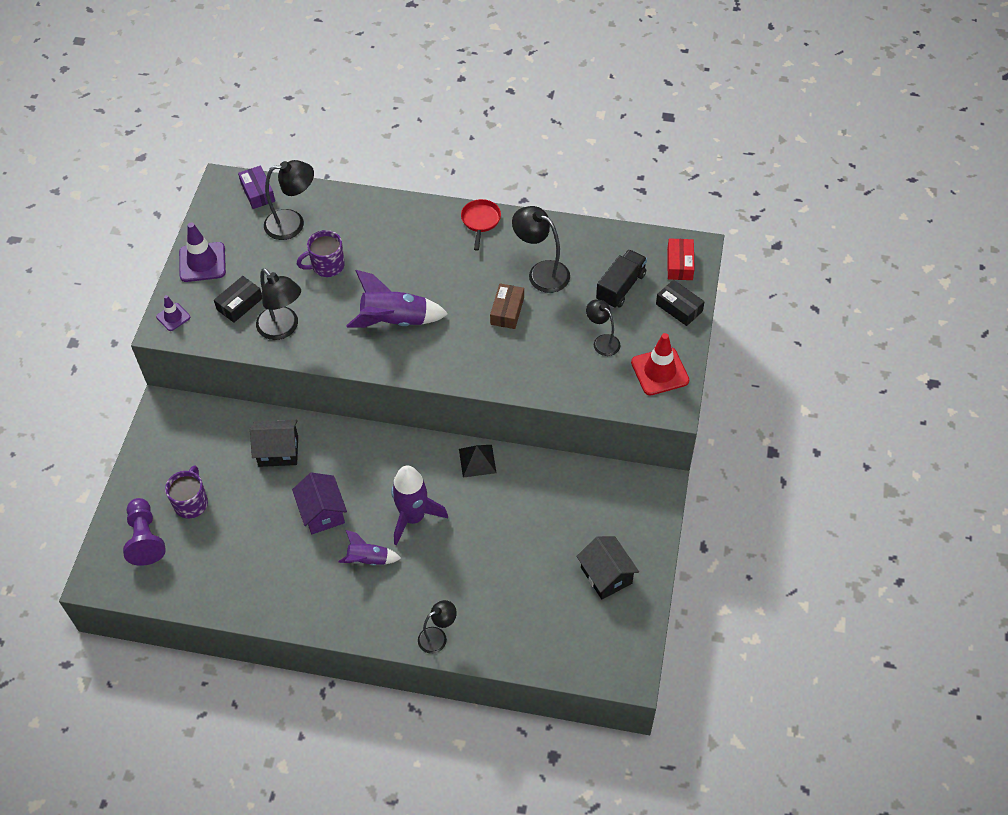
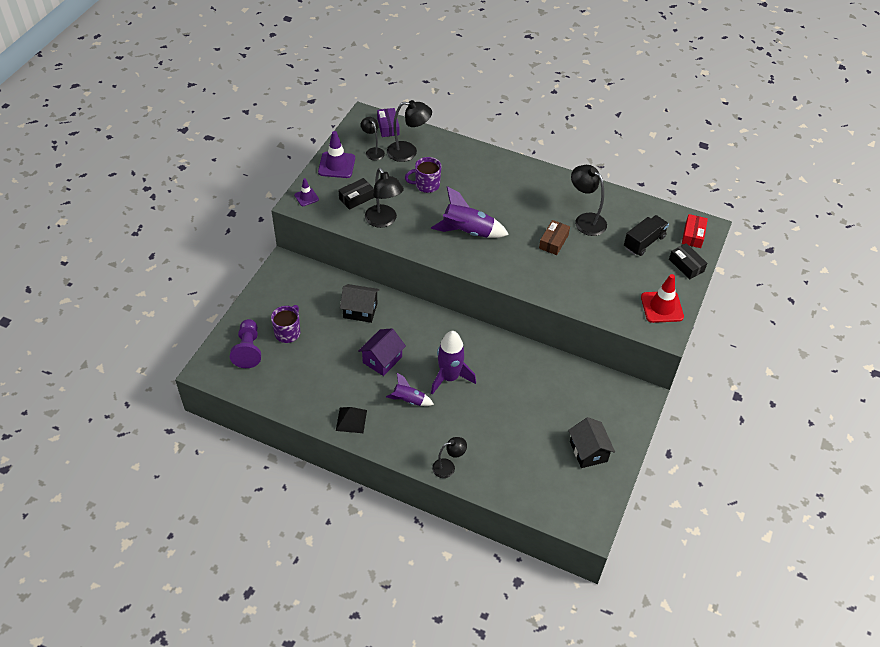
camera: 10 degrees right, 5 degrees down
purple house [292,473,347,534] -> purple house turned 45 degrees clockwise [358,328,406,376]
black pyramid [459,445,496,478] -> black pyramid moved to [336,407,367,433]
red pan [461,199,501,251] -> none
black lamp [586,299,621,356] -> black lamp moved to [361,117,385,161]

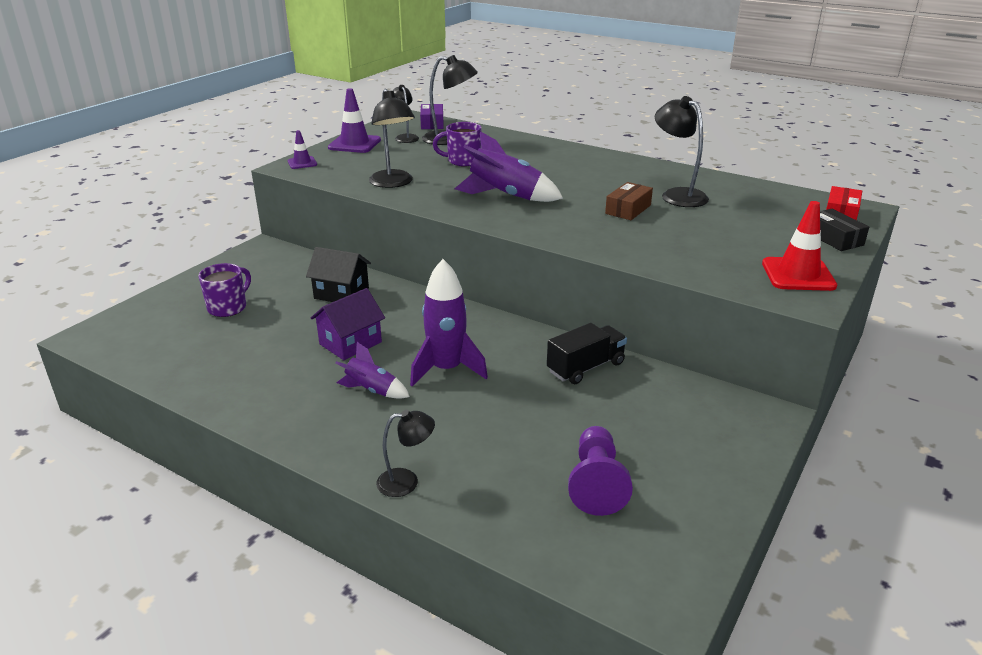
camera: 10 degrees right, 20 degrees down
purple pawn [230,319,261,368] -> purple pawn moved to [568,426,633,516]
black pyramid [336,407,367,433] -> none
black box [338,178,374,210] -> none
black house [568,417,615,468] -> none
black truck [624,215,669,256] -> black truck moved to [547,323,627,384]

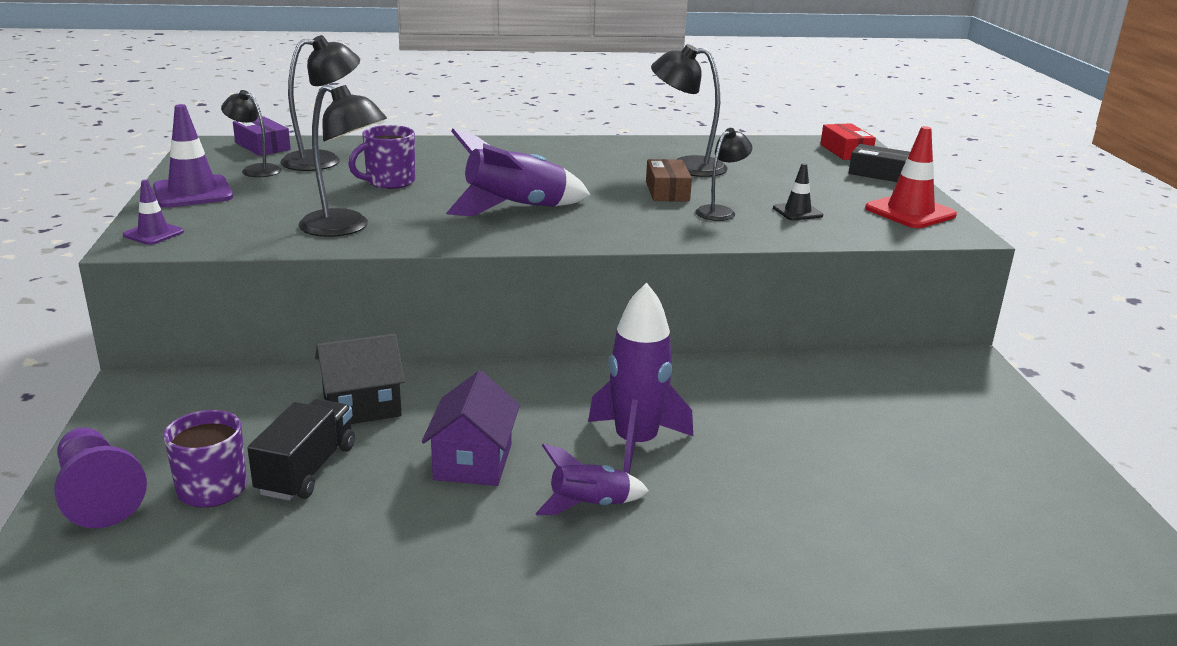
camera: 40 degrees left, 5 degrees down
black lamp [376,410,435,497] -> black lamp moved to [695,128,752,221]
black truck [547,323,627,384] -> black truck moved to [247,399,355,501]
purple pawn [568,426,633,516] -> purple pawn moved to [54,427,147,528]
none -> black traffic cone [773,163,823,221]

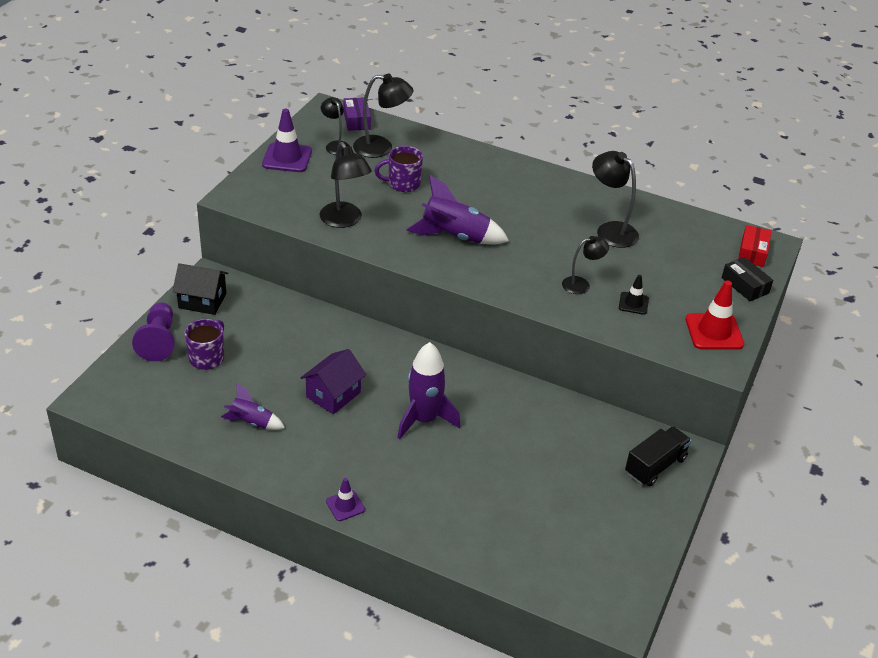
camera: 30 degrees right, 15 degrees up
purple traffic cone [123,180,184,245] -> purple traffic cone moved to [326,478,365,521]
black truck [247,399,355,501] -> black truck moved to [625,426,692,486]
black house [315,334,405,424] -> black house moved to [172,263,229,315]
purple rocket [535,443,649,515] -> purple rocket moved to [221,383,285,430]
brown box [646,159,692,201] -> none

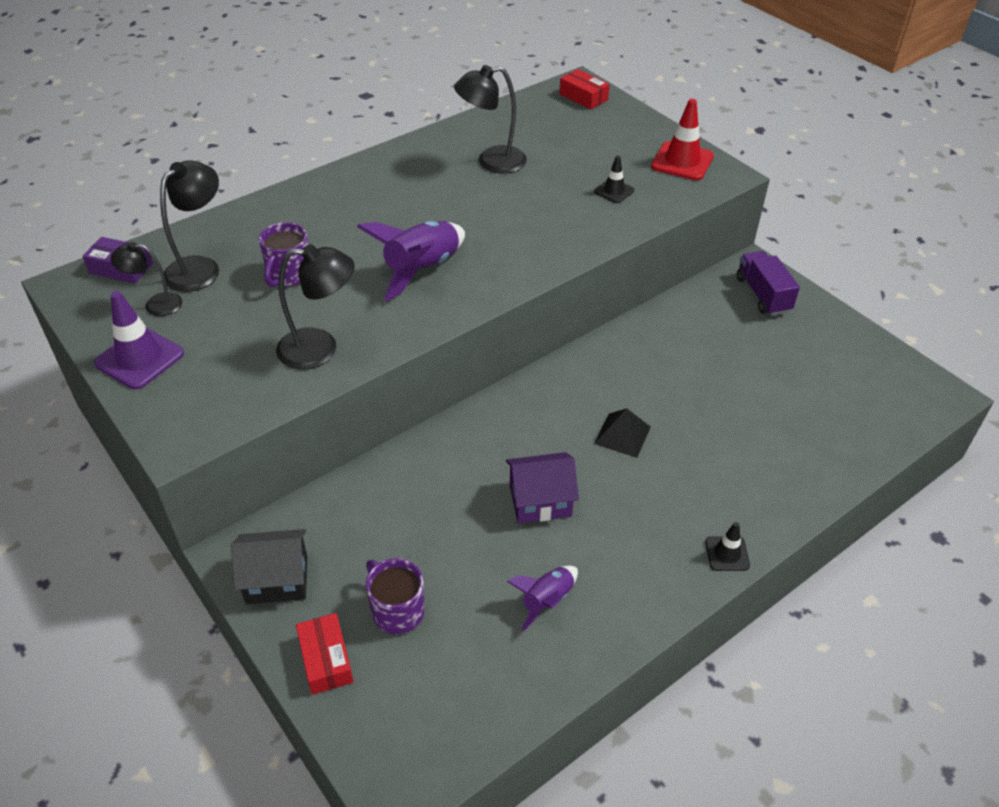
camera: 60 degrees left, 5 degrees up
purple pawn [132,302,175,361] -> red box [296,613,354,695]
black house [172,263,229,315] -> black house turned 45 degrees clockwise [231,529,307,604]
purple house [301,349,366,414] -> purple house turned 75 degrees counterclockwise [506,452,579,523]
purple traffic cone [326,478,365,521] -> black traffic cone [705,522,750,571]
purple rocket [397,342,461,440] -> black pyramid [594,408,651,458]
black lamp [562,236,609,294] -> none
black truck [625,426,692,486] -> purple truck [737,251,800,316]
black box [721,257,773,301] -> none

